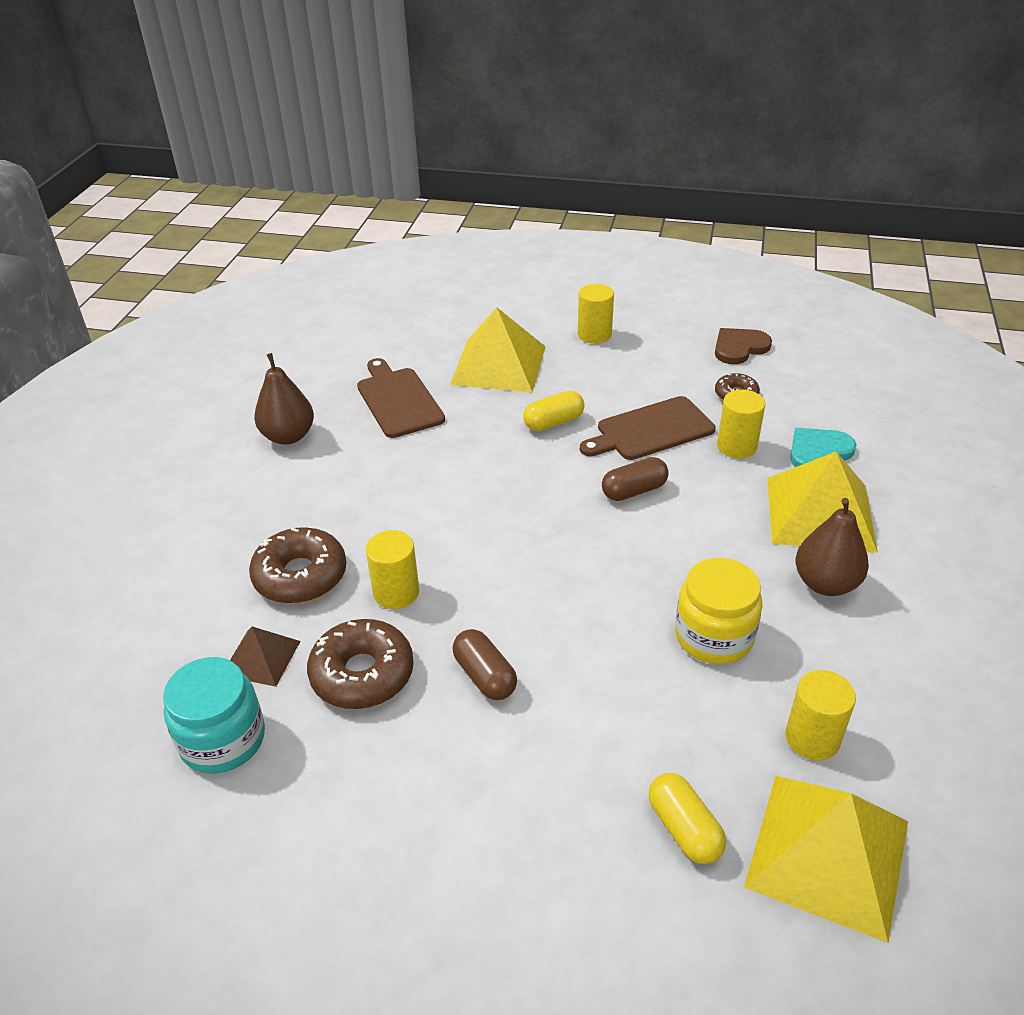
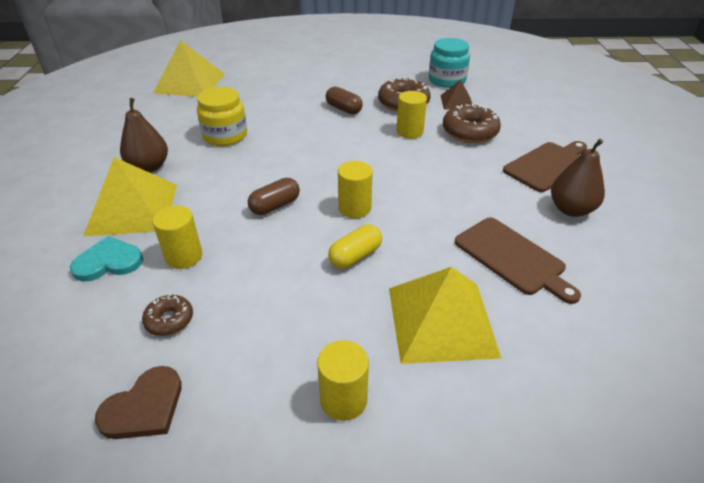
camera: 165 degrees right, 0 degrees up
brown cutting board [580,396,716,460] -> brown cutting board moved to [503,141,587,192]
yellow capsule [648,773,726,864] -> none
yellow cylinder [785,670,856,761] -> yellow cylinder moved to [338,161,373,218]
turquoise heart [790,428,857,467] -> turquoise heart turned 150 degrees counterclockwise [70,236,143,282]

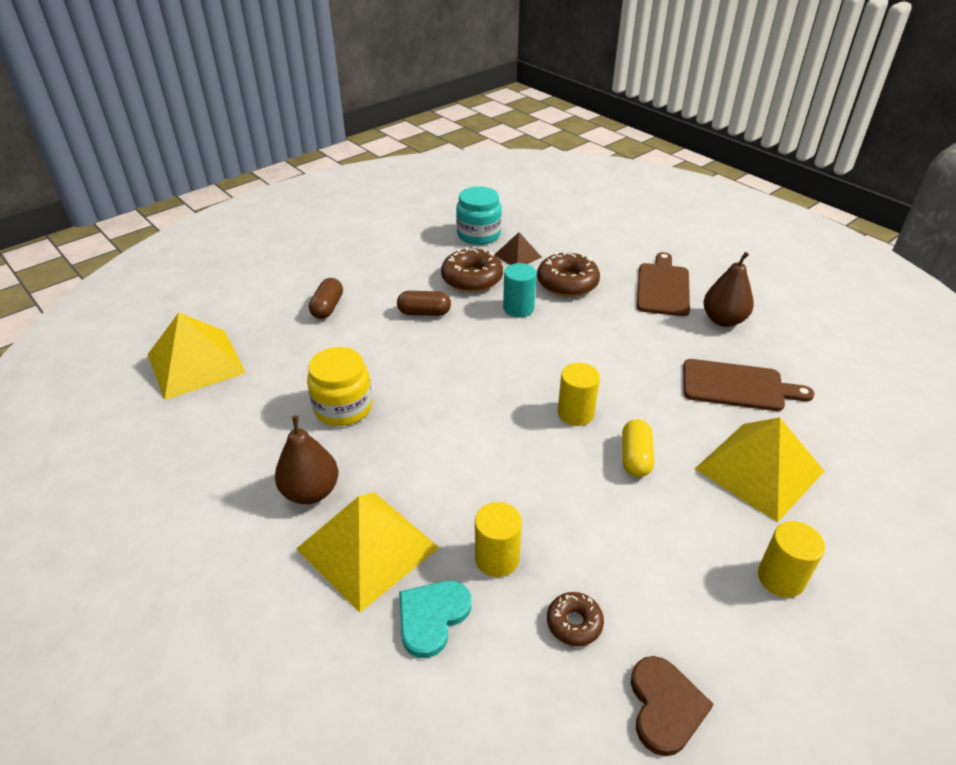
camera: 40 degrees left, 0 degrees up
brown capsule [248,178,300,215] -> brown capsule moved to [309,278,343,319]
yellow cylinder [396,91,427,139] -> turquoise cylinder [503,263,537,317]

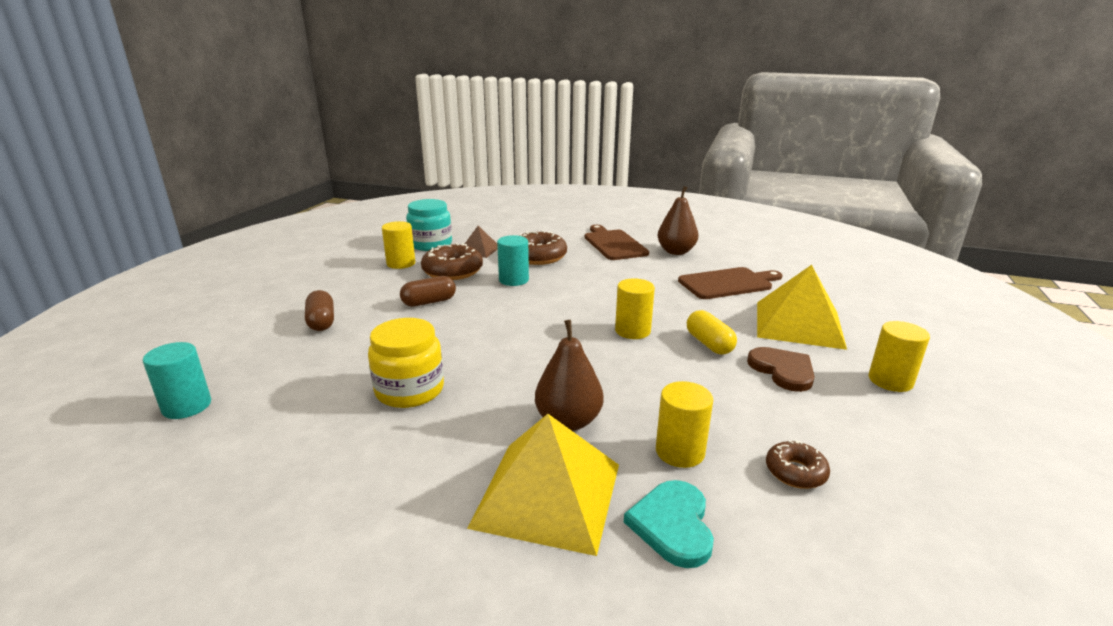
camera: 30 degrees left, 15 degrees down
yellow pyramid [148,313,246,400] -> turquoise cylinder [143,342,211,419]
brown pear [275,416,338,504] -> brown pear moved to [535,320,603,431]
brown heart [631,656,713,756] -> brown heart moved to [747,347,815,392]
none -> yellow cylinder [382,221,416,269]

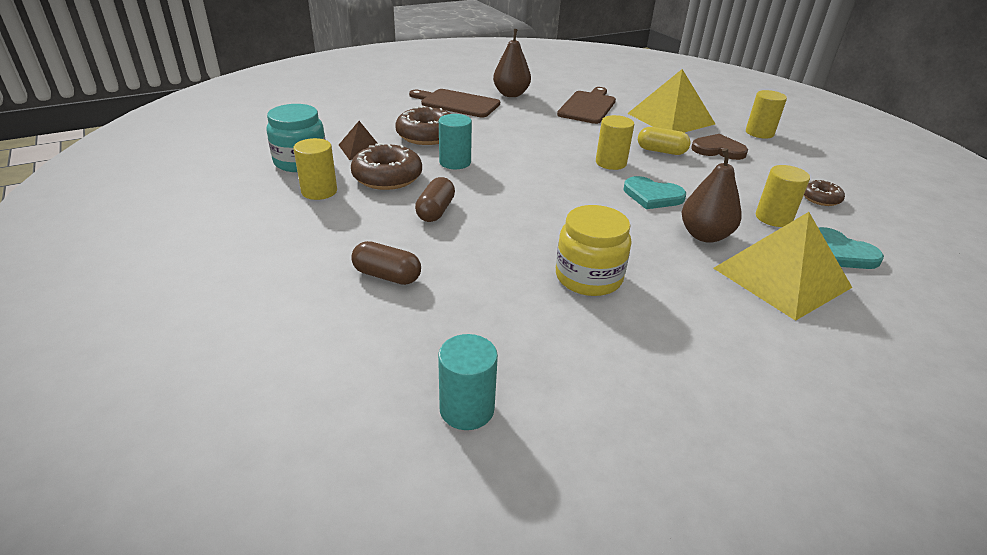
camera: 50 degrees left, 10 degrees up
none -> turquoise heart [624,176,686,209]

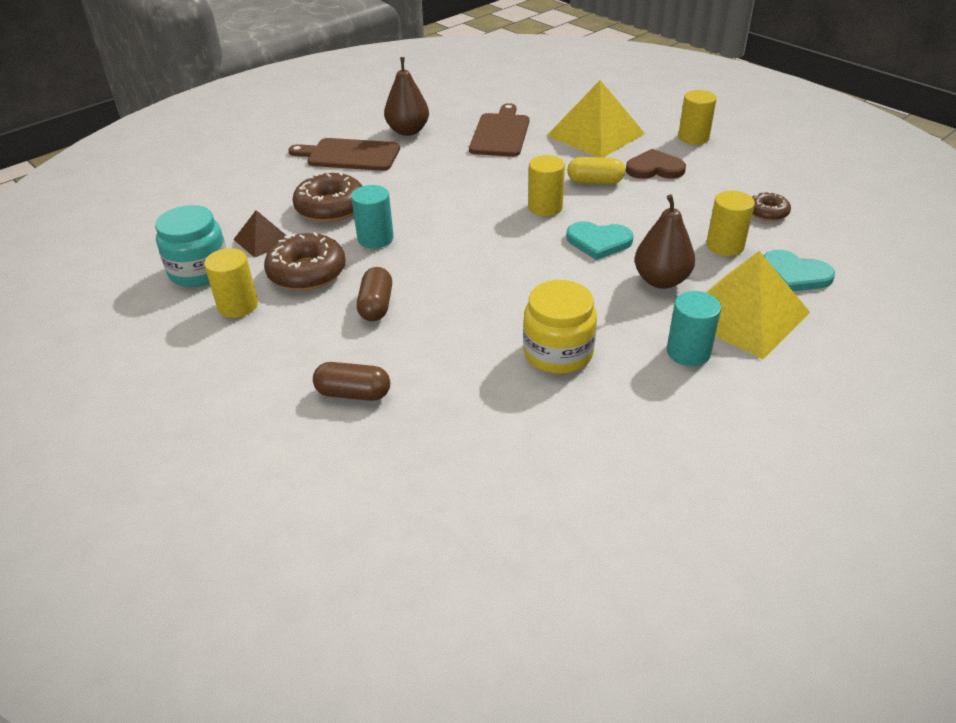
camera: 10 degrees left, 5 degrees up
turquoise cylinder [438,334,498,430] -> turquoise cylinder moved to [667,291,721,366]

